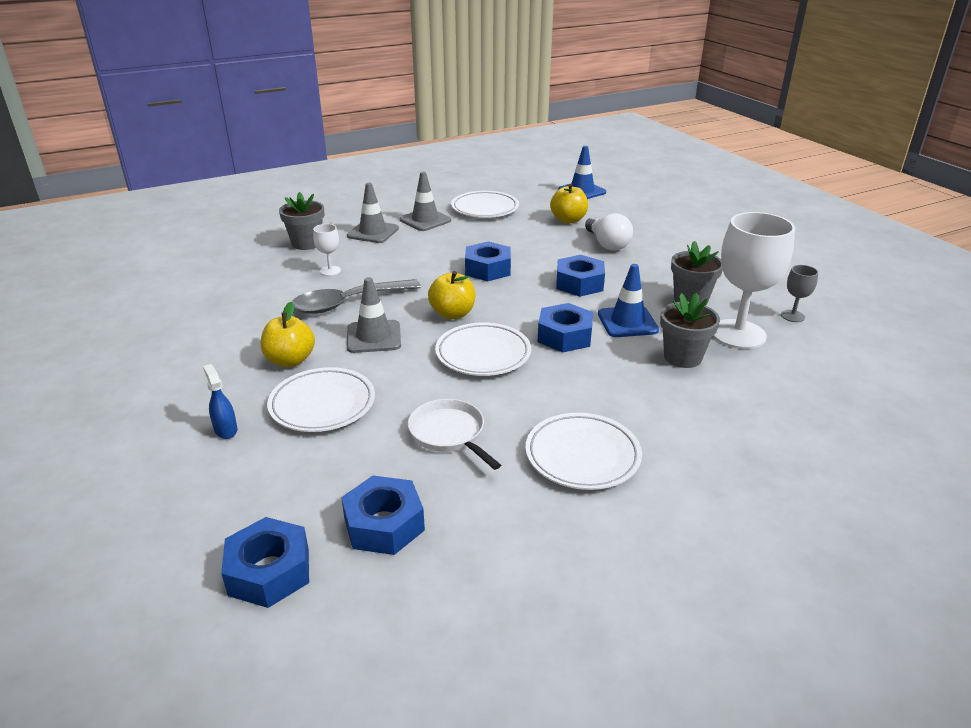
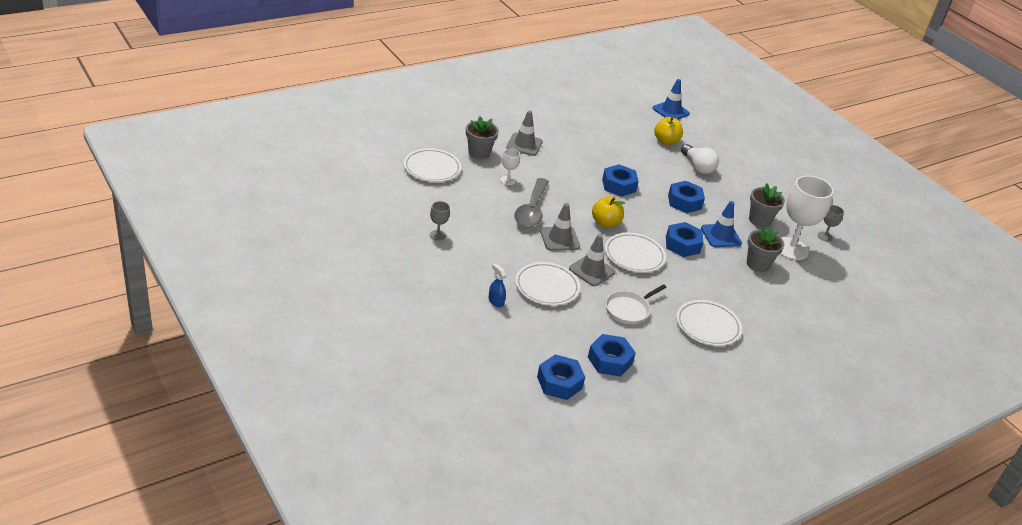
camera: 10 degrees left, 5 degrees up
yellow apple [261,302,315,367] -> none
grey spoon [292,279,421,314] -> grey spoon turned 45 degrees counterclockwise [514,178,549,227]
grey traffic cone [400,172,451,231] -> grey traffic cone moved to [569,234,615,286]
white pan [408,399,501,470] -> white pan turned 90 degrees counterclockwise [606,284,667,324]
white plate [451,191,519,218] -> white plate moved to [404,148,461,182]
none -> grey goblet [430,201,450,241]

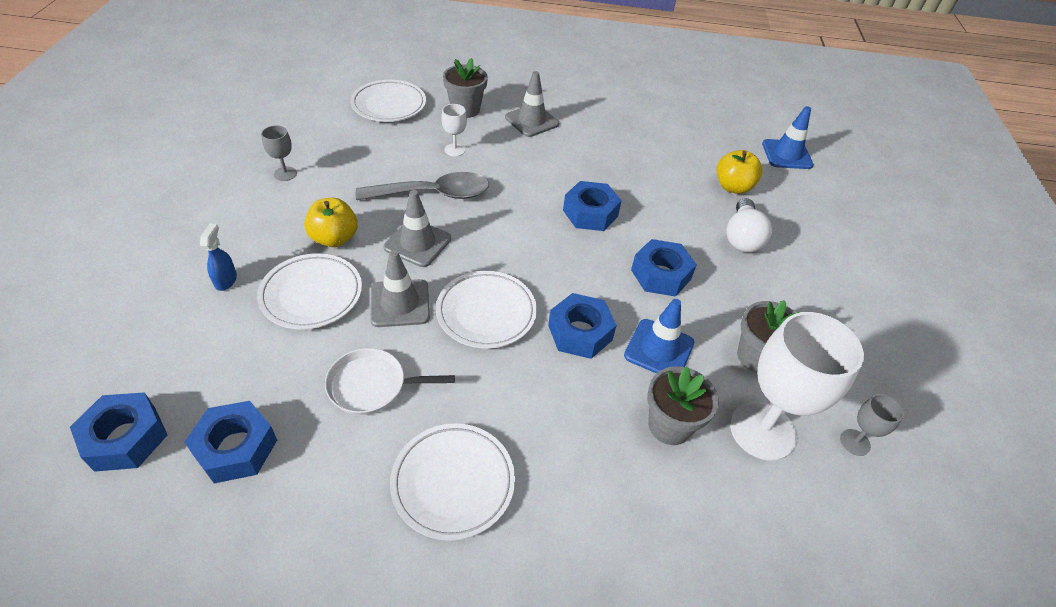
camera: 40 degrees right, 10 degrees up
grey spoon [514,178,549,227] -> grey spoon turned 150 degrees counterclockwise [356,172,489,200]
yellow apple [592,196,625,228] -> yellow apple moved to [304,198,358,247]

